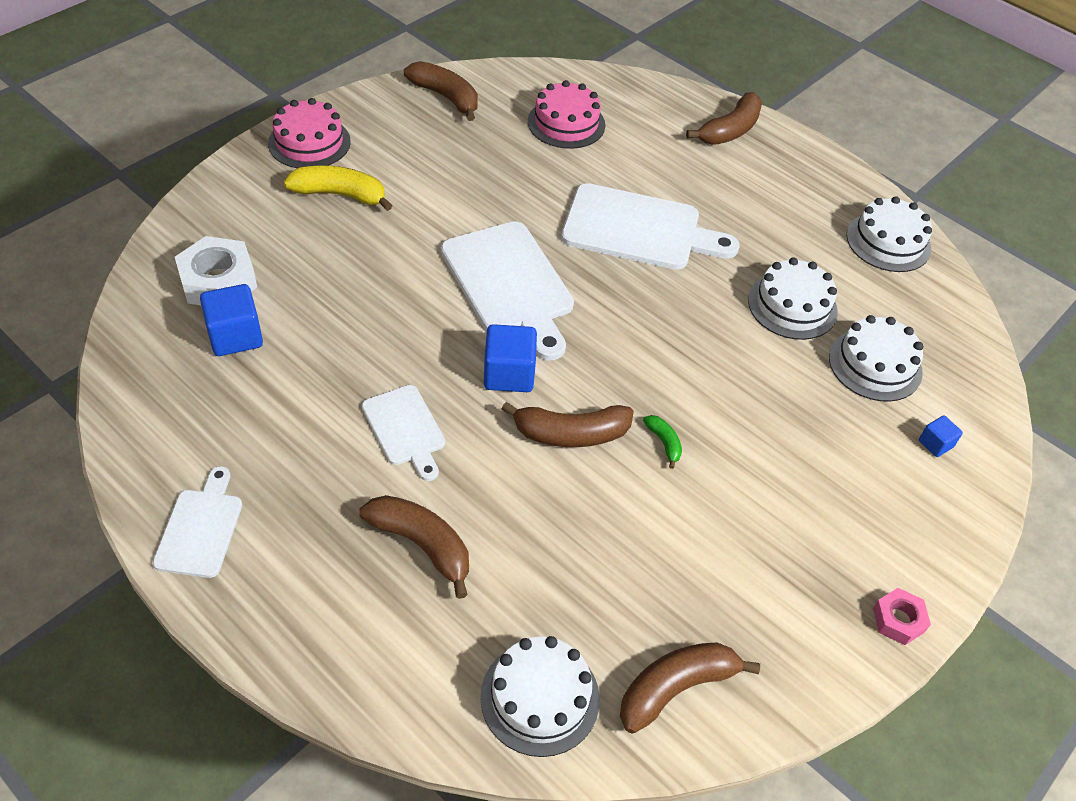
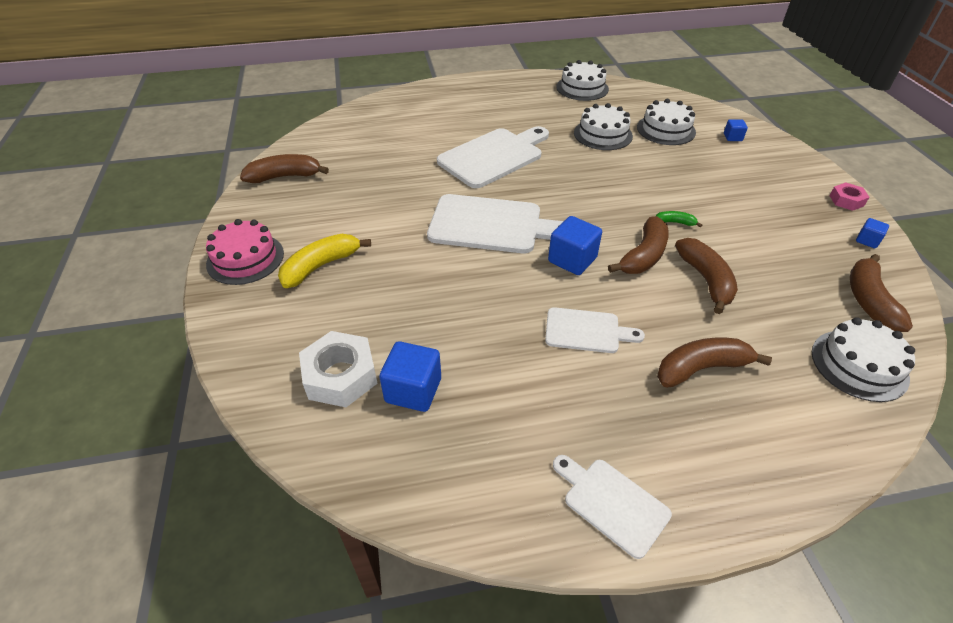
camera: 50 degrees left, 5 degrees down
pink cake [528,80,605,149] -> none
brown banana [686,92,762,145] -> brown banana moved to [675,238,738,314]
none -> blue cube [856,218,889,248]

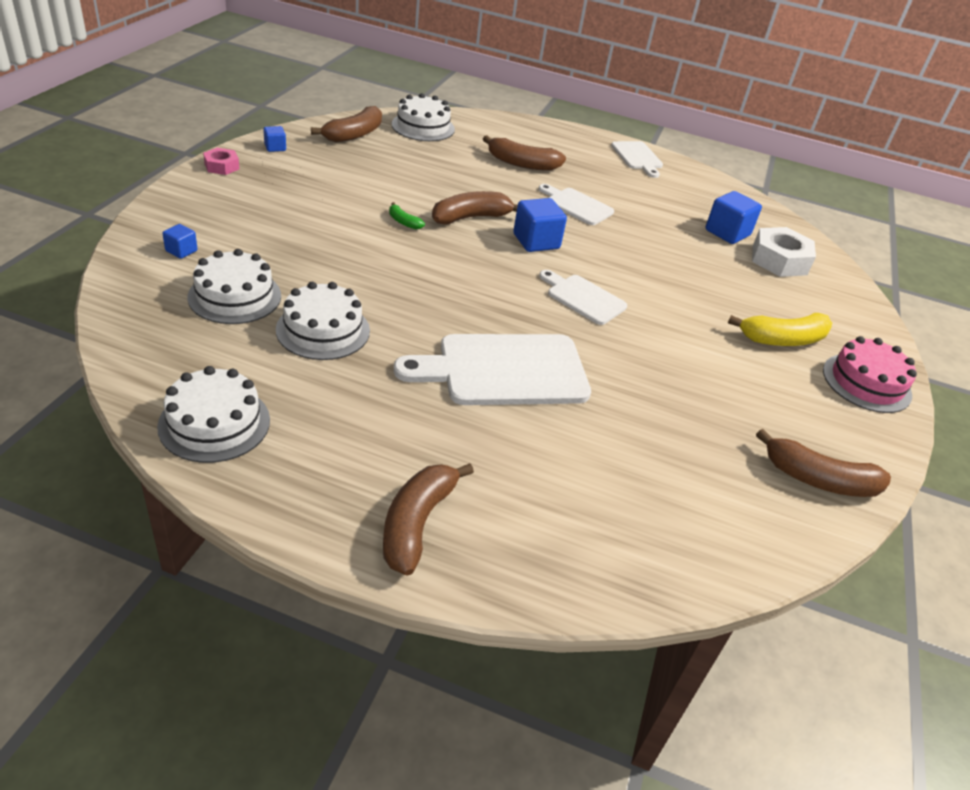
camera: 155 degrees left, 5 degrees down
white cutting board [427,194,564,253] -> white cutting board [539,270,627,325], size x0.56
brown banana [675,238,738,314] -> brown banana moved to [383,463,474,576]

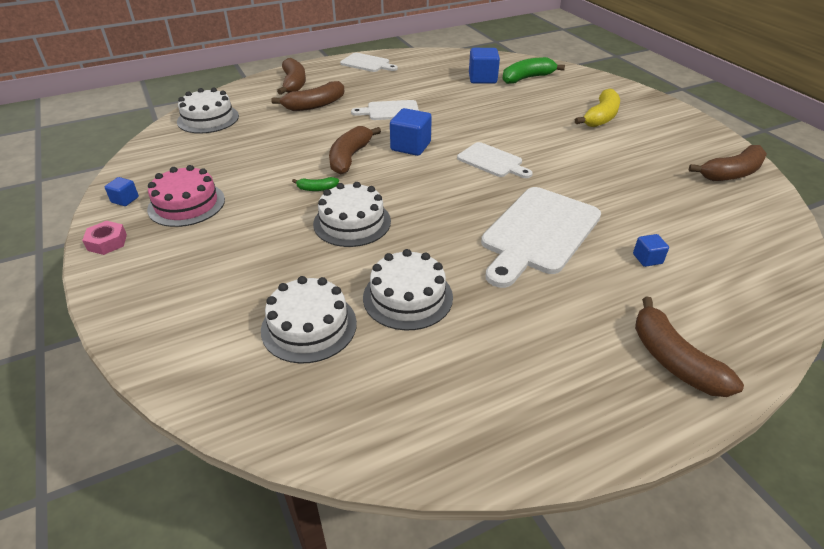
camera: 40 degrees left, 0 degrees up
white cake [157,366,270,463] -> white cake moved to [313,182,391,247]
blue cube [162,224,198,259] -> blue cube moved to [633,234,669,267]
brown banana [311,106,382,142] -> brown banana moved to [277,58,306,95]
white cutting board [539,270,627,325] -> white cutting board turned 135 degrees counterclockwise [457,142,533,178]
white nut [752,227,816,277] -> green banana [503,57,565,84]
pink cake [823,336,917,413] -> pink cake moved to [147,165,225,227]

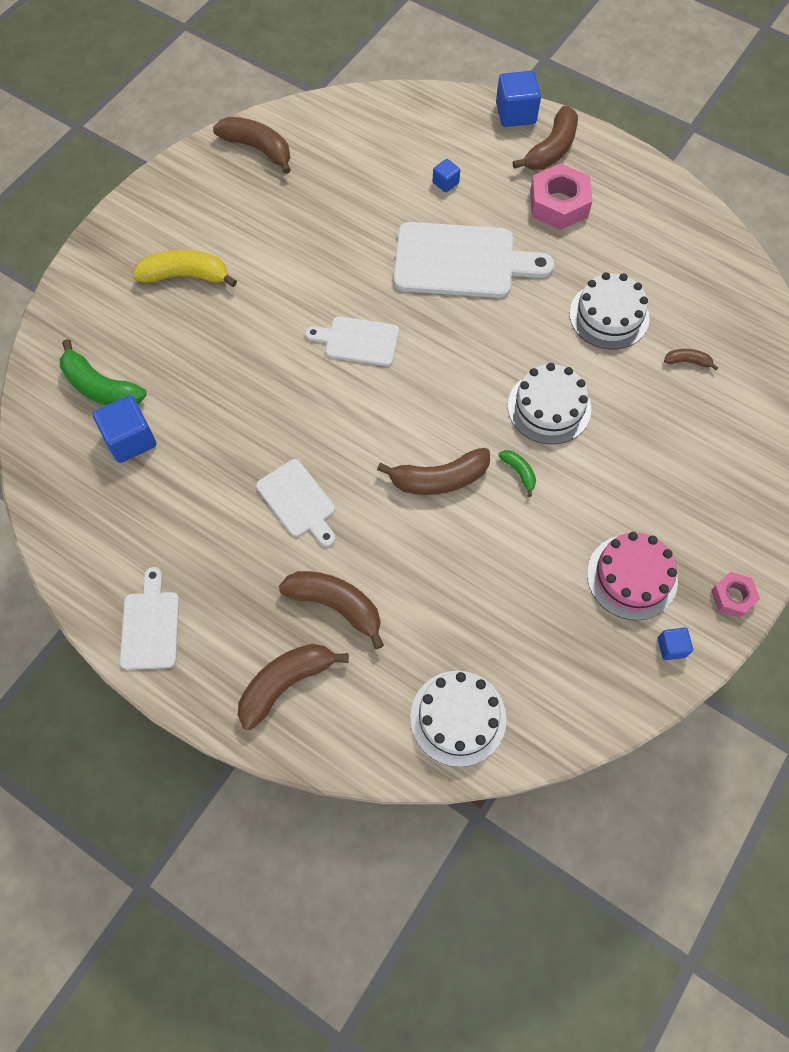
camera: 120 degrees left, 25 degrees up
white cake [261,276,357,363] -> brown banana [664,349,718,371]
blue cube [390,108,432,156] -> blue cube moved to [496,71,541,127]
white cutting board [457,142,533,178] -> white cutting board turned 90 degrees counterclockwise [305,316,399,366]
none -> pink nut [530,163,593,230]

